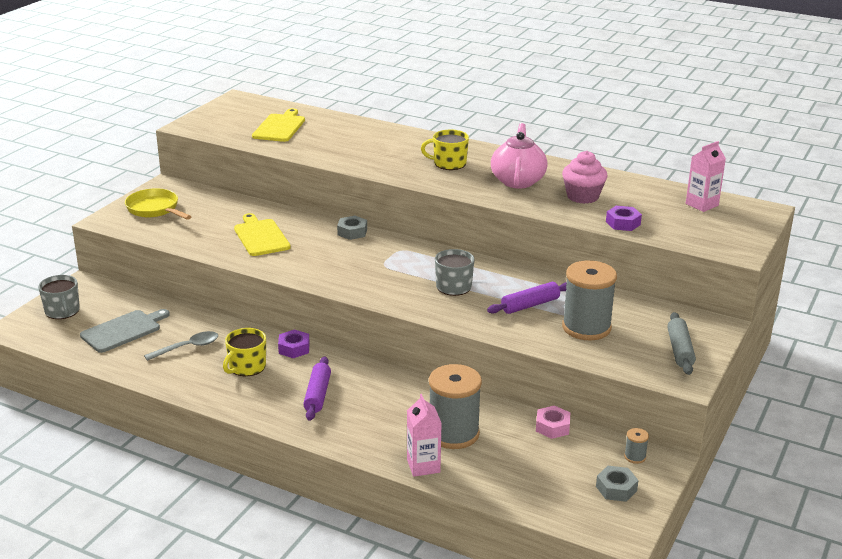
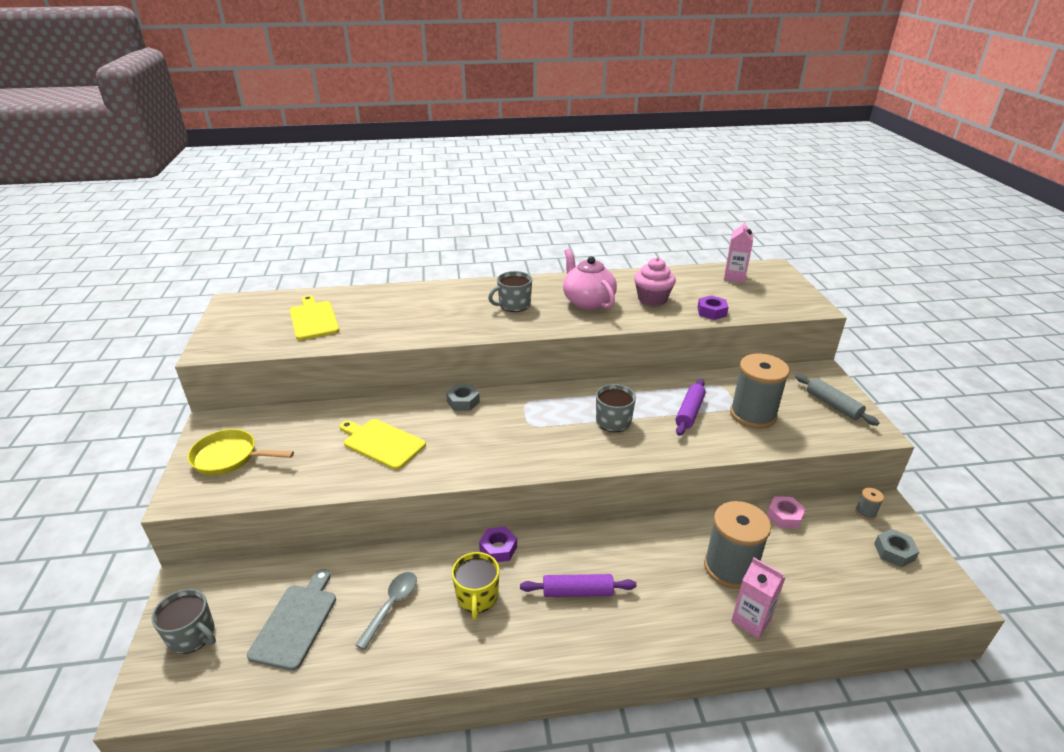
camera: 35 degrees left, 5 degrees up
purple rolling pin [303,356,331,421] -> purple rolling pin turned 60 degrees counterclockwise [520,574,637,597]
yellow mug [421,130,469,170] -> grey mug [488,271,532,312]

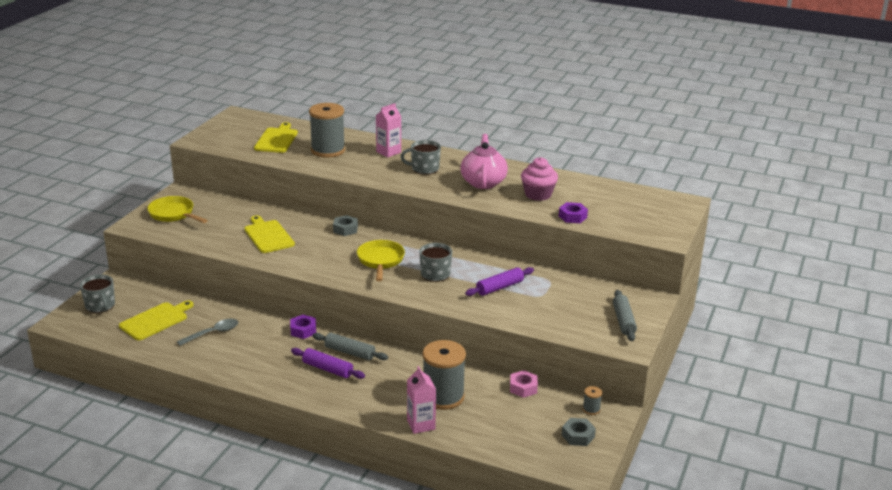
camera: 30 degrees right, 5 degrees down
grey cutting board [247,569,336,671] -> yellow cutting board [119,301,194,340]
yellow mug [452,552,499,620] -> none
pink carton [724,221,753,283] -> pink carton moved to [376,103,401,157]
grey spool [730,354,790,429] -> grey spool moved to [309,103,345,158]
none -> grey rolling pin [312,333,388,360]
none -> yellow pan [357,240,405,281]

